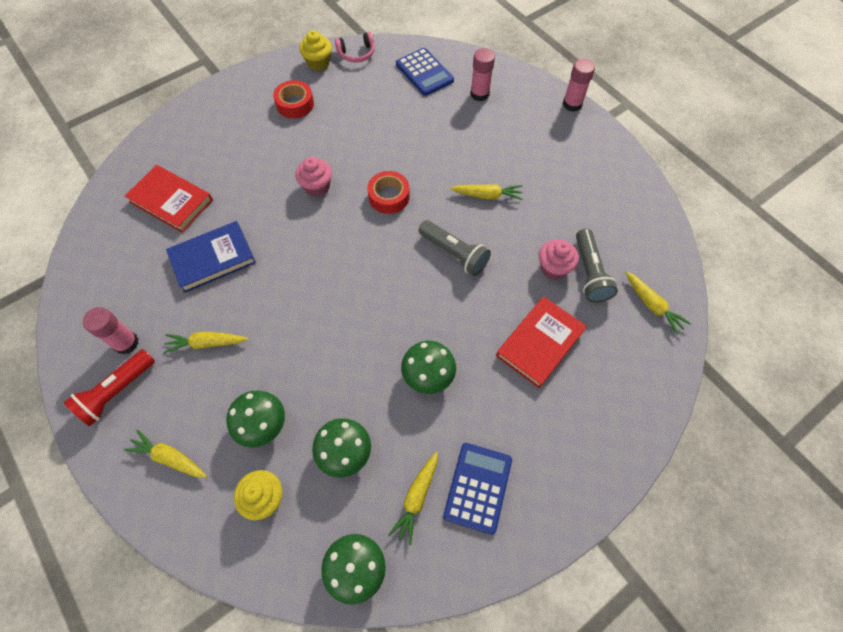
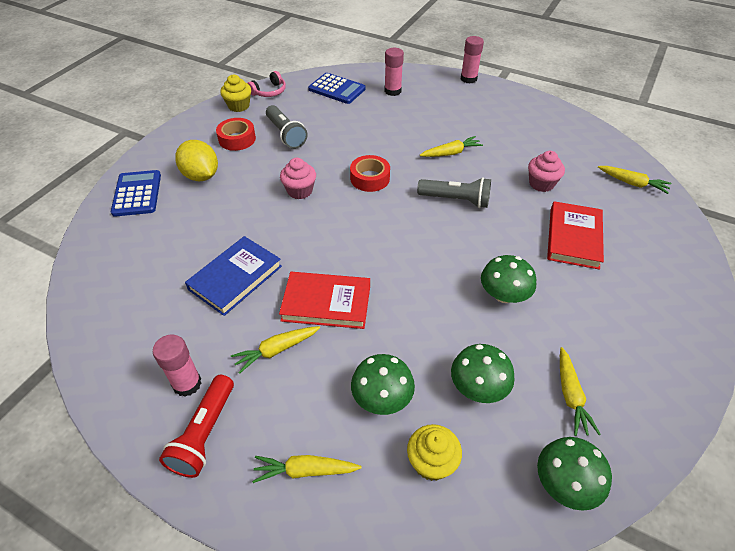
camera: 25 degrees left, 15 degrees down
red book [125,165,213,233] -> red book moved to [279,272,370,329]
blue calculator [443,443,512,535] -> blue calculator moved to [111,170,161,217]
grey flashlight [576,229,618,303] -> grey flashlight moved to [266,105,307,149]
none -> yellow lemon [175,140,218,181]

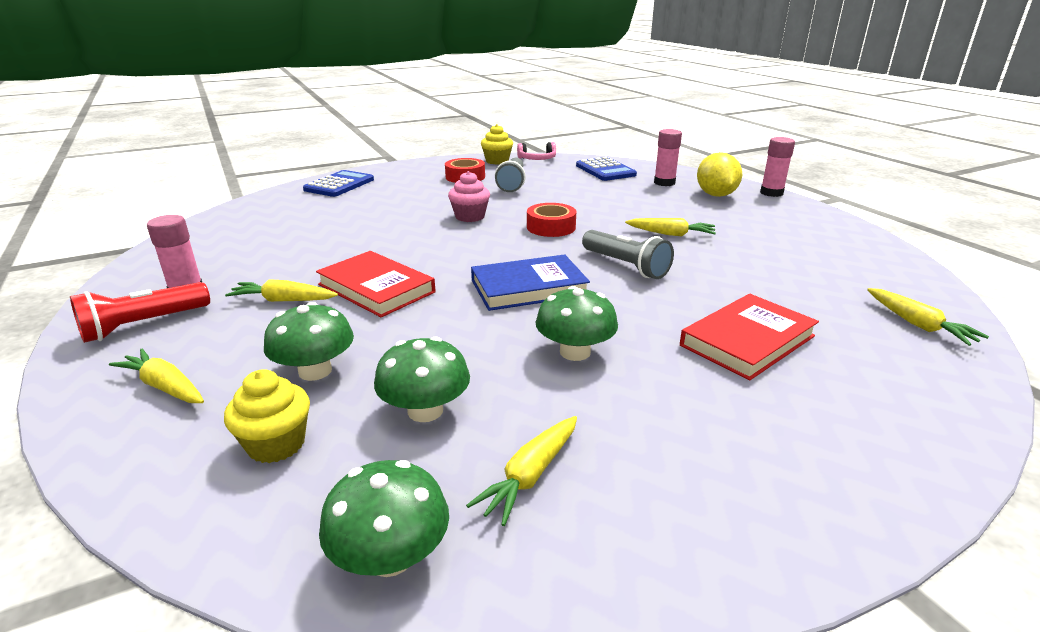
camera: 35 degrees right, 20 degrees down
yellow lemon [175,140,218,181] -> yellow lemon moved to [697,152,742,197]
blue book [185,236,282,316] -> blue book moved to [471,254,590,311]
pink cupcake [528,151,565,192] -> none

